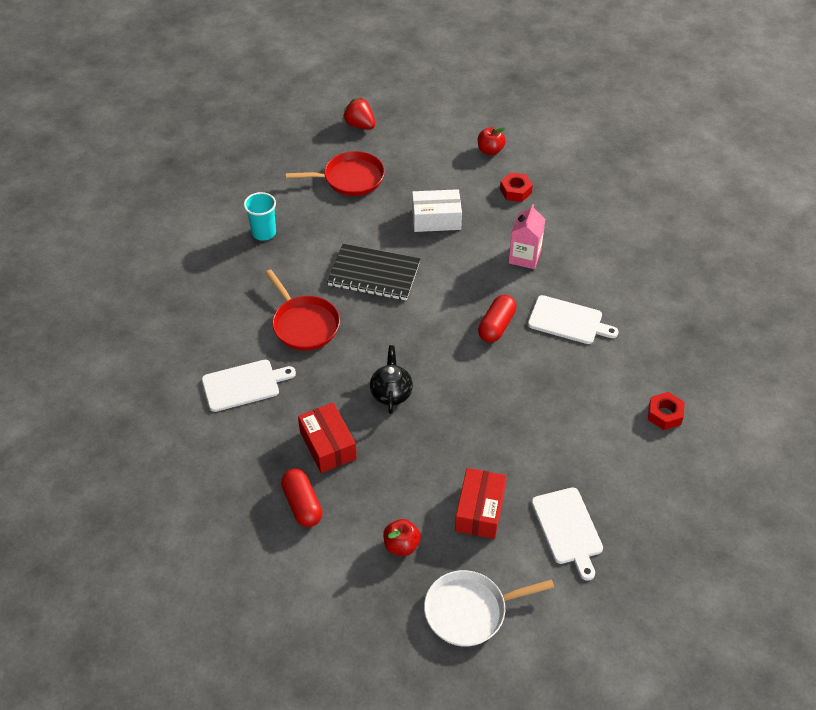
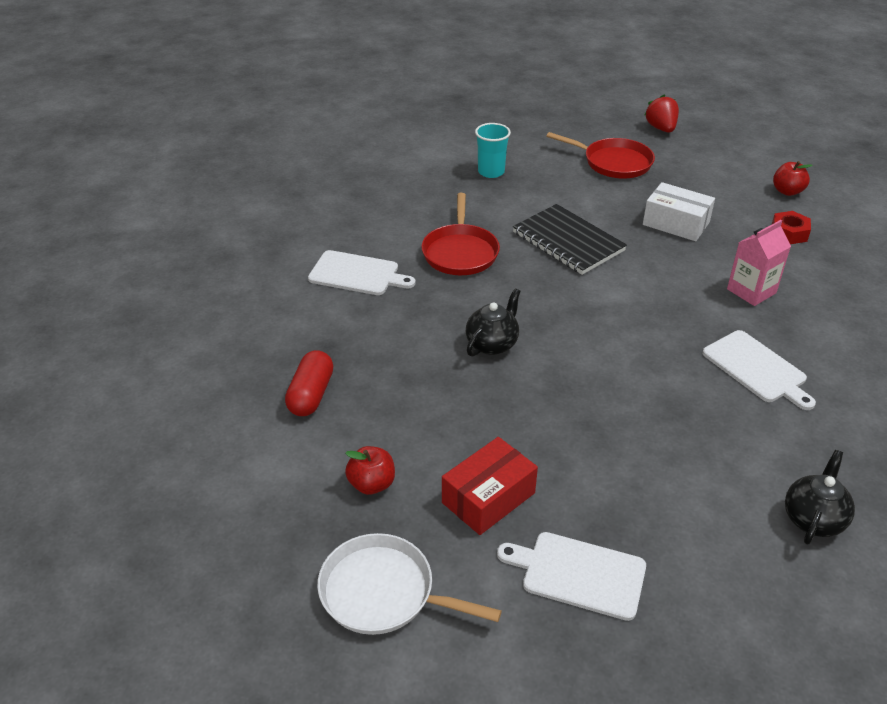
camera: 35 degrees right, 10 degrees down
red box [298,402,357,473] -> none
red capsule [478,295,516,342] -> none
white cutting board [531,487,603,581] -> white cutting board turned 90 degrees clockwise [497,532,646,621]
red nut [648,392,684,430] -> black teapot [785,450,855,545]

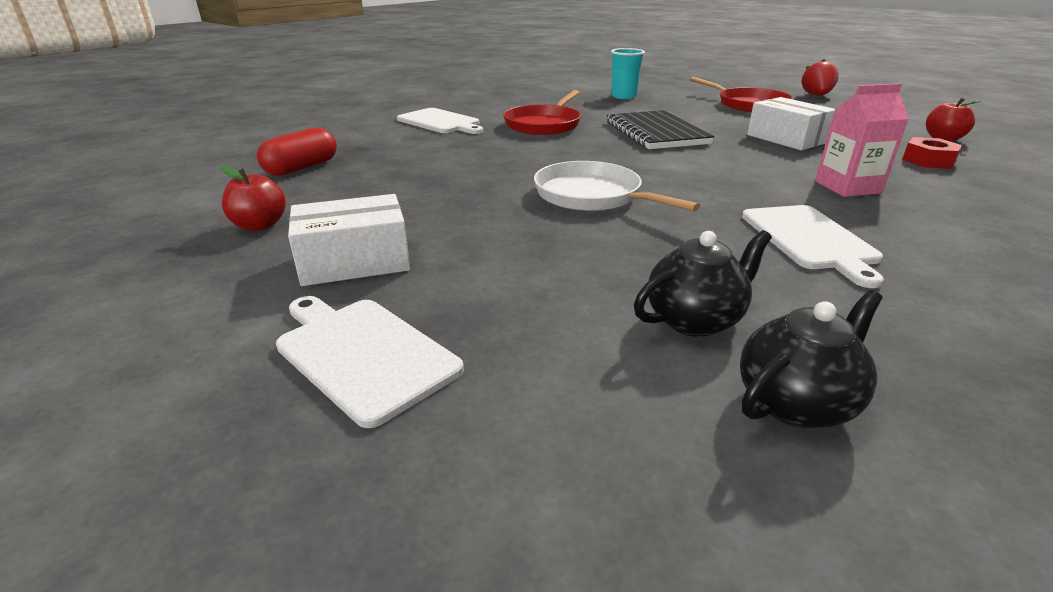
camera: 25 degrees right, 10 degrees down
white pan [317,533,502,635] -> white pan moved to [534,161,700,211]
red box [442,437,538,535] -> white box [288,194,410,286]
black teapot [466,288,521,356] -> black teapot moved to [634,230,772,337]

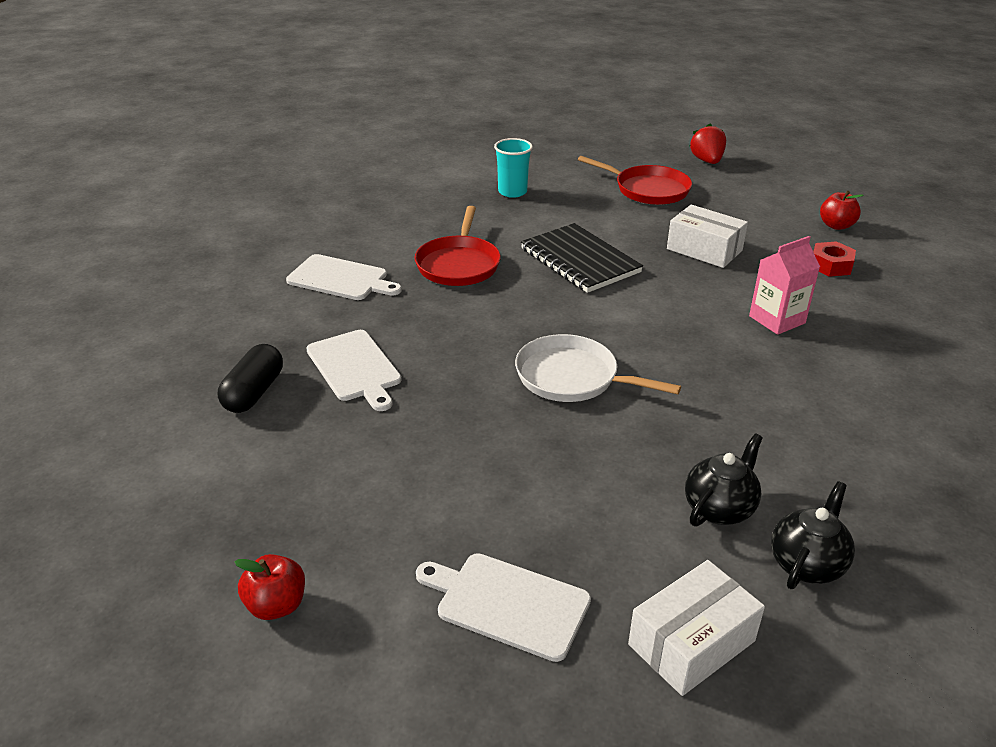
camera: 20 degrees left, 5 degrees up
red apple [221,166,286,231] -> red apple moved to [235,554,305,620]
red capsule [257,128,337,176] -> black capsule [218,344,283,413]
white box [288,194,410,286] -> white box moved to [628,560,765,696]
white cutting board [742,205,884,288] -> white cutting board moved to [306,330,401,411]

